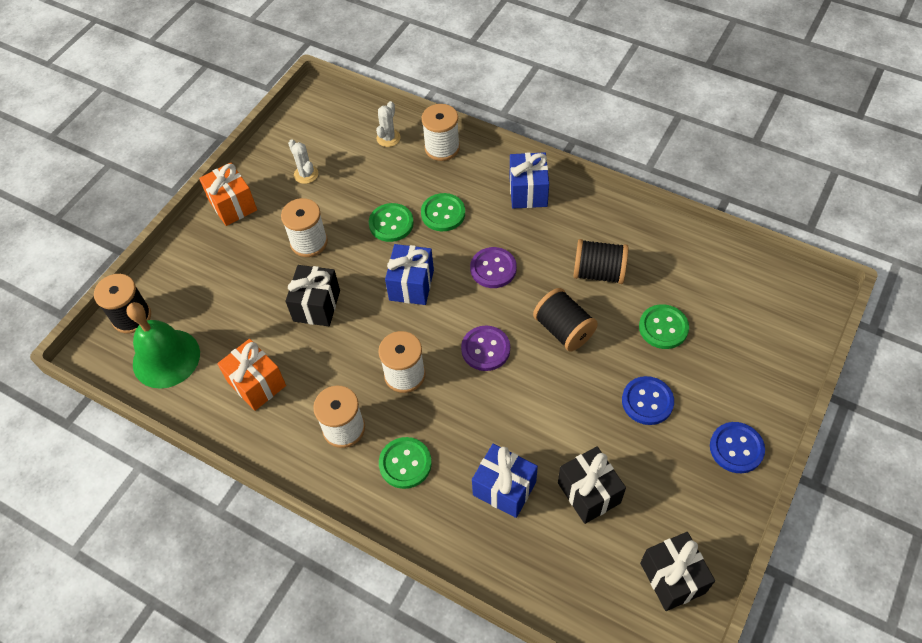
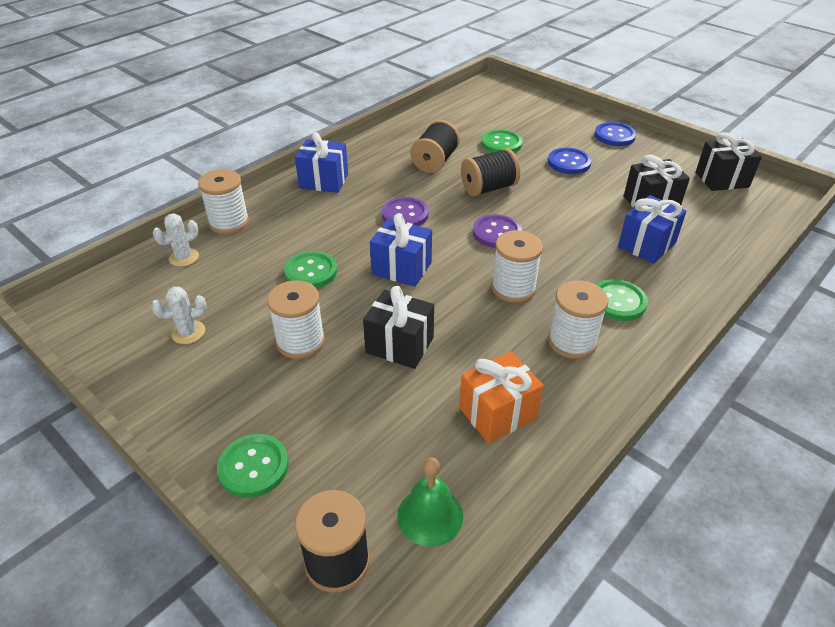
camera: 80 degrees left, 15 degrees down
green bell [126,302,200,389] -> green bell [397,458,463,547], size x0.64
orange gift [199,162,257,226] -> none
white cactus [376,101,401,147] -> white cactus turned 75 degrees counterclockwise [153,214,199,267]
green button [421,193,465,231] -> green button moved to [217,434,289,498]

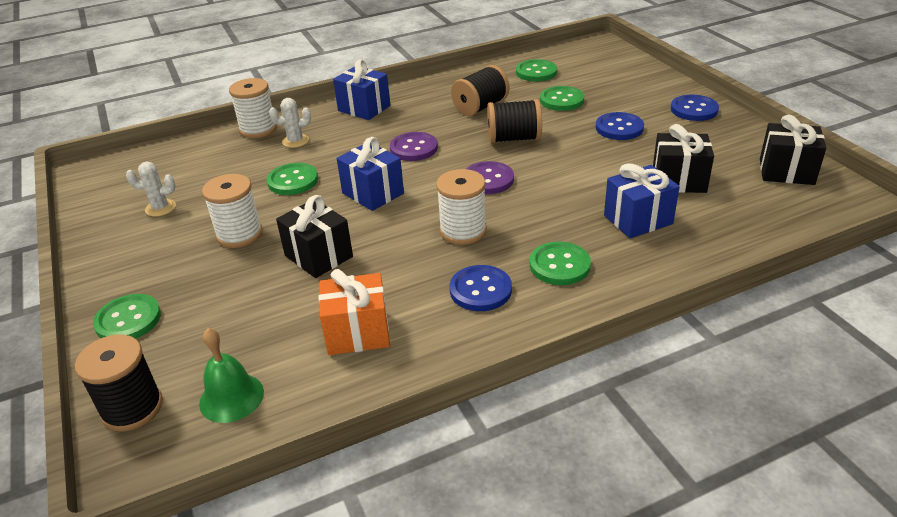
camera: 25 degrees right, 5 degrees down
white cactus [153,214,199,267] -> white cactus moved to [269,98,311,148]
white spool [548,280,609,359] -> blue button [450,265,512,311]
none -> green button [516,59,557,81]

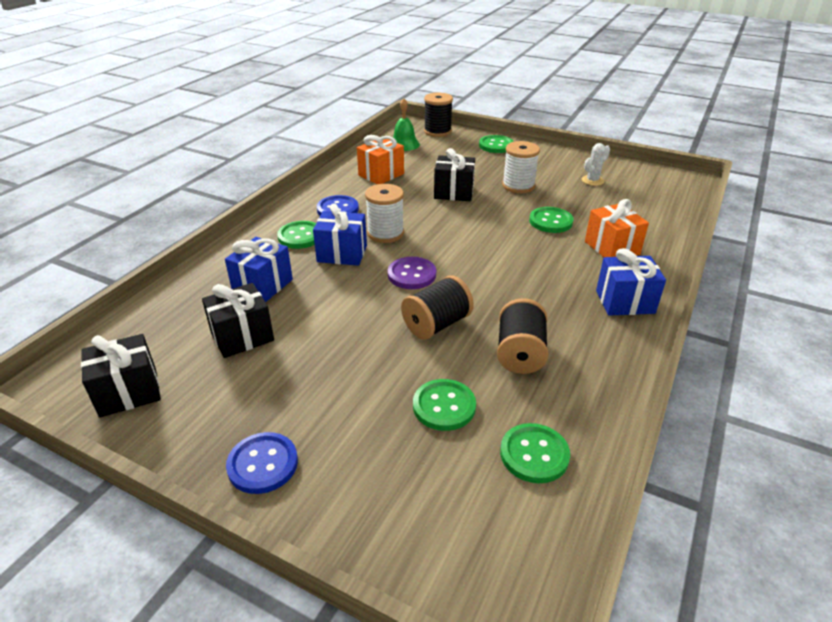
camera: 140 degrees right, 0 degrees up
white spool [229,78,277,138] -> none
white cactus [269,98,311,148] -> orange gift [585,199,649,257]
blue gift [336,137,404,211] -> blue gift moved to [313,203,367,266]
purple button [390,132,438,161] -> none
blue button [596,112,644,140] -> none

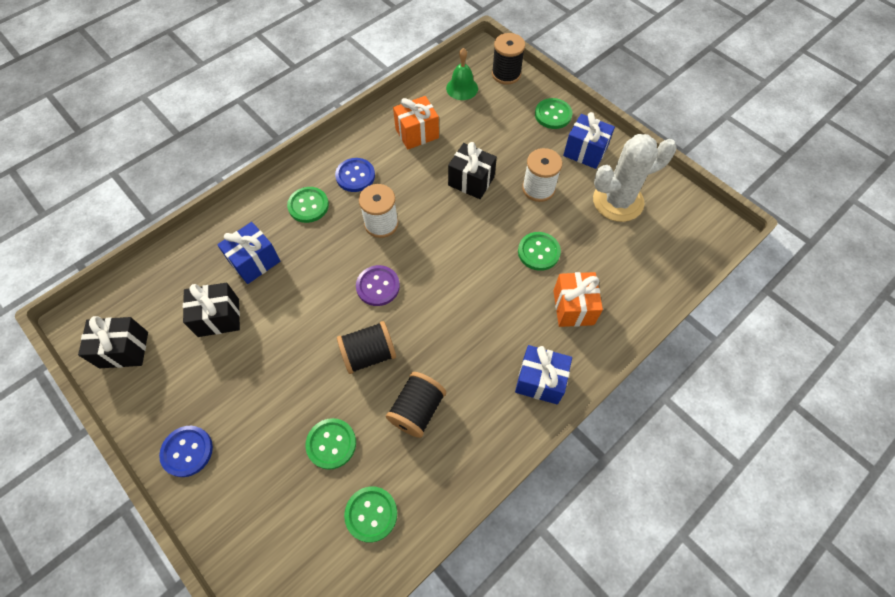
camera: 20 degrees right, 25 degrees up
blue gift [313,203,367,266] -> blue gift moved to [563,112,615,169]
white cactus [582,143,610,186] -> white cactus [593,134,677,222], size x2.19

